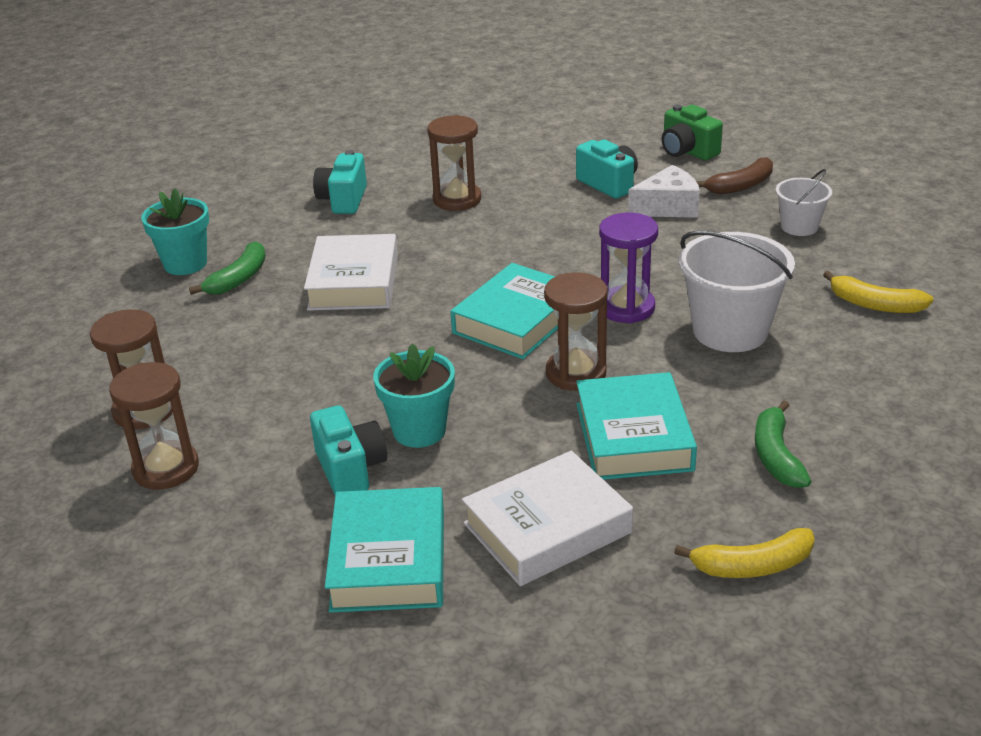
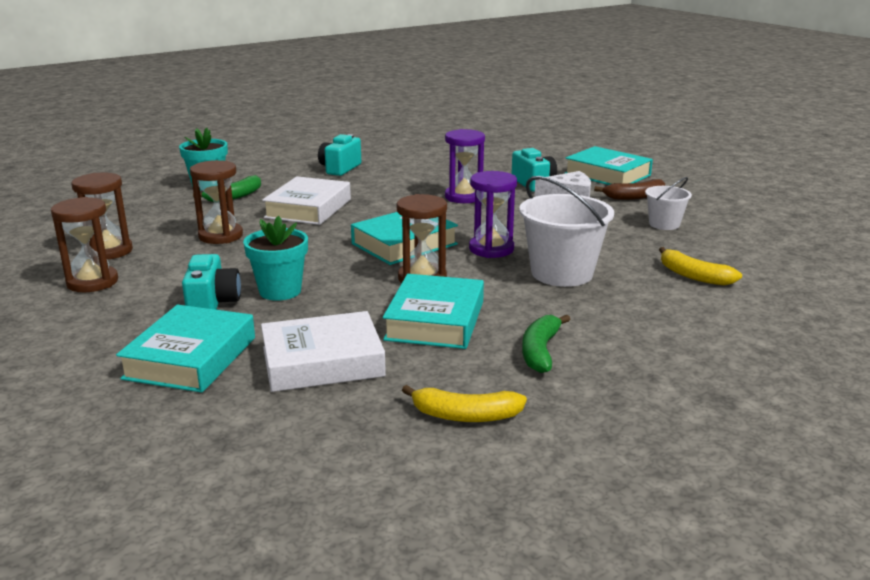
camera: 15 degrees right, 10 degrees down
brown hourglass [427,115,481,211] -> brown hourglass moved to [190,160,243,244]
green camera [661,104,723,161] -> turquoise book [564,146,653,185]
none -> purple hourglass [445,129,485,203]

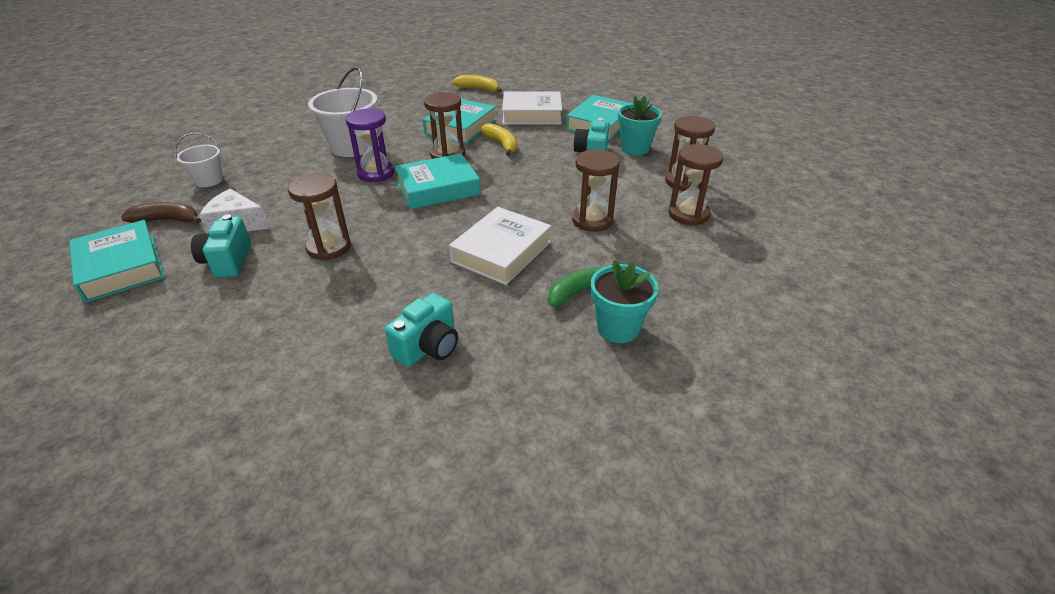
camera: 165 degrees left, 15 degrees up
turquoise flower pot [243,216,308,301] -> turquoise flower pot moved to [618,96,662,155]
purple hourglass [445,129,485,203] -> brown hourglass [288,173,351,260]
green banana [522,315,570,373] -> none
yellow banana [659,247,742,286] -> yellow banana moved to [480,123,517,156]

